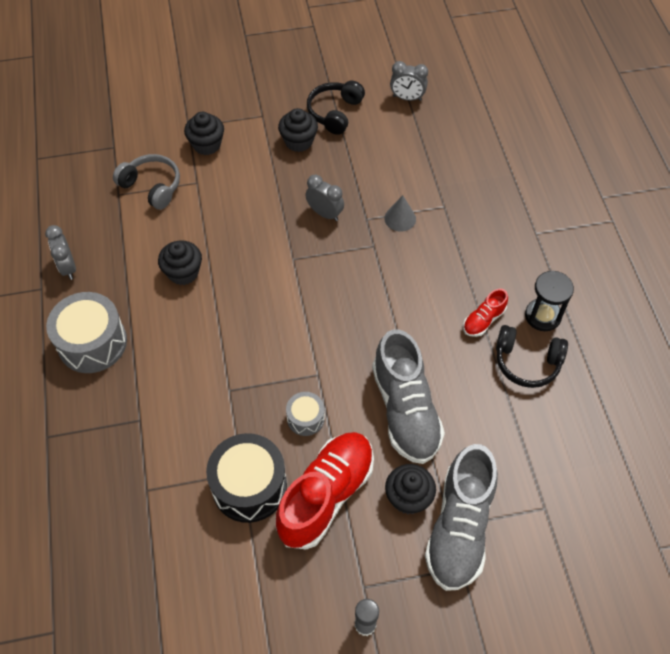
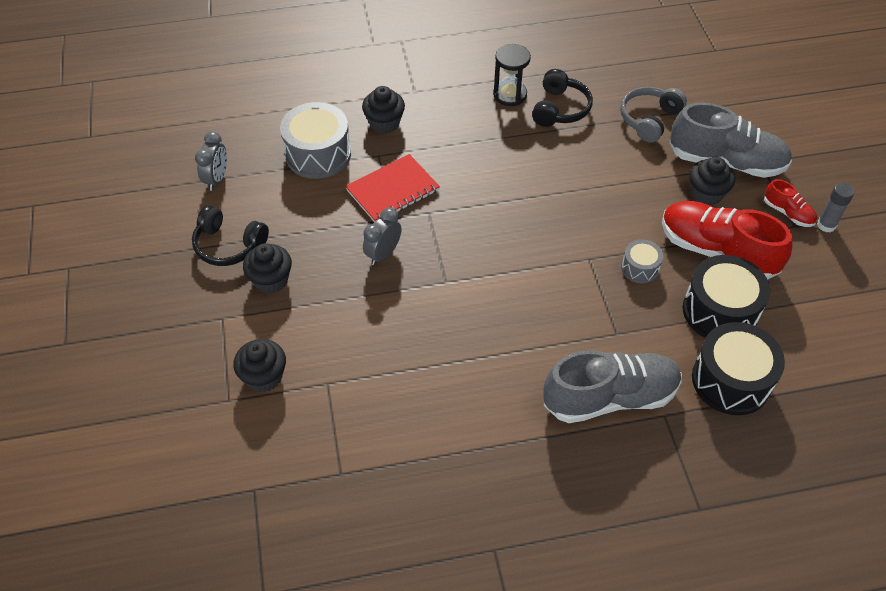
camera: 90 degrees left, 5 degrees down
grey clock [45,225,76,280] -> none
grey drum [46,292,127,373] -> grey drum moved to [280,102,351,179]
grey headphones [113,154,180,210] -> grey headphones moved to [620,87,687,143]
black cupcake [158,240,202,285] -> black cupcake moved to [362,86,405,134]
grey shoe [372,329,445,464] -> grey shoe moved to [543,350,682,423]
grey cone [384,195,416,232] -> red notebook [345,154,440,222]
red shoe [463,289,508,337] -> red shoe moved to [764,179,817,227]
none -> black drum [692,322,785,415]

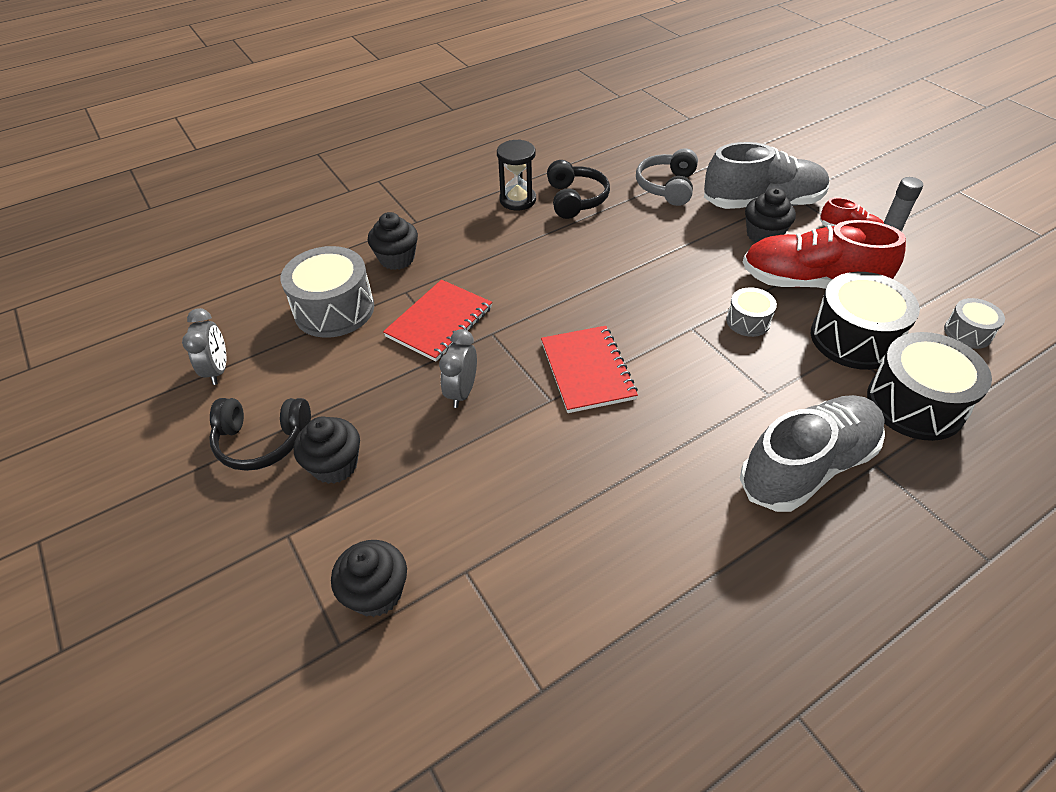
camera: 20 degrees left, 5 degrees down
none -> red notebook [541,326,638,413]
none -> grey drum [944,298,1005,349]

